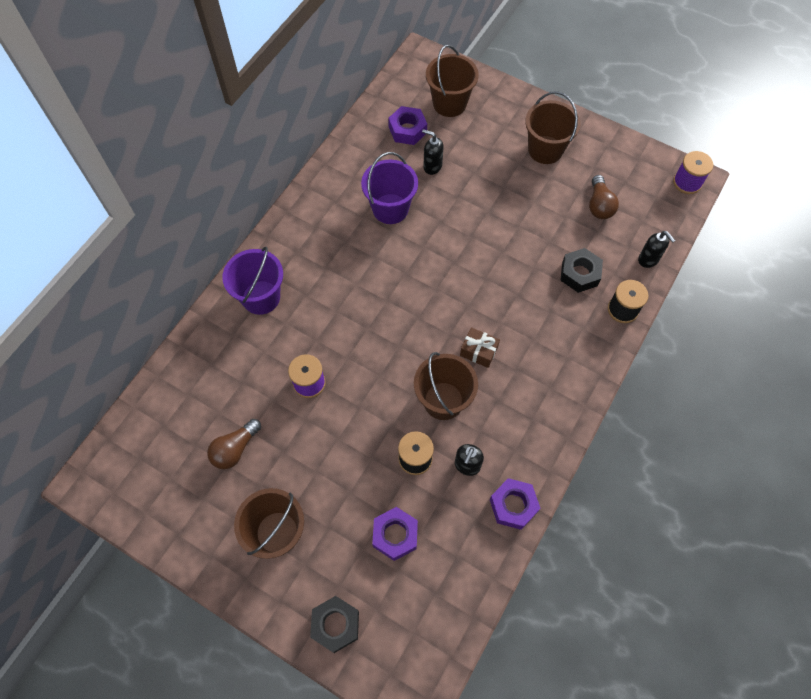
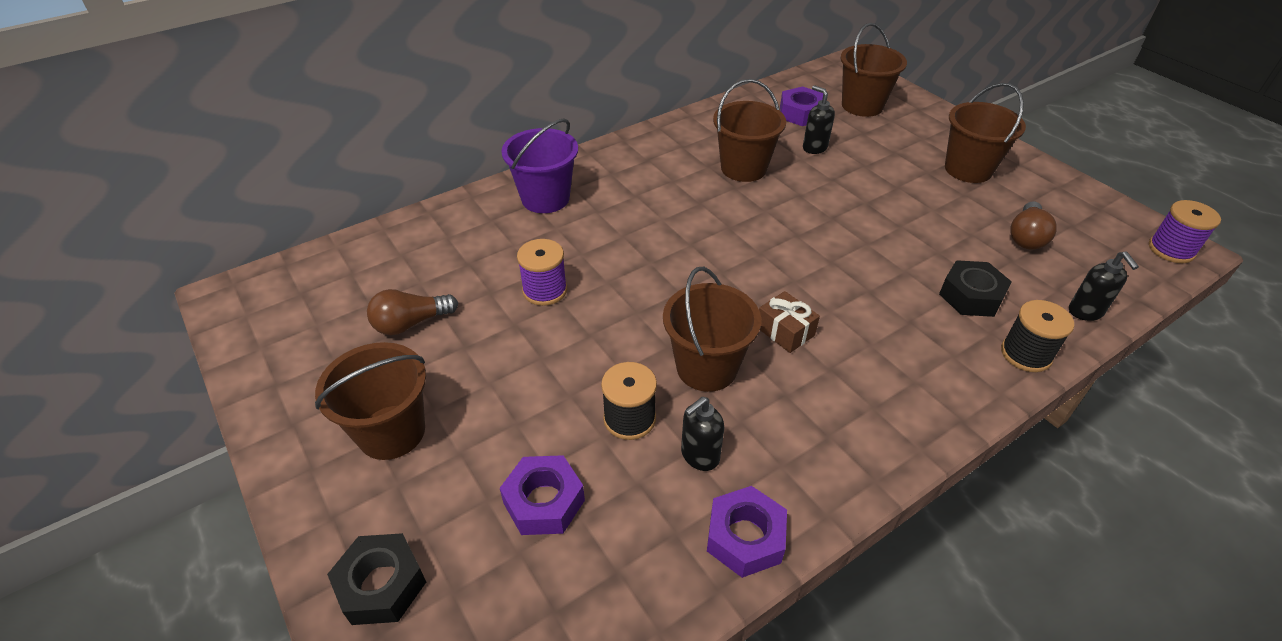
camera: 25 degrees right, 20 degrees down
purple bucket [361,152,418,224] -> brown bucket [713,79,786,182]

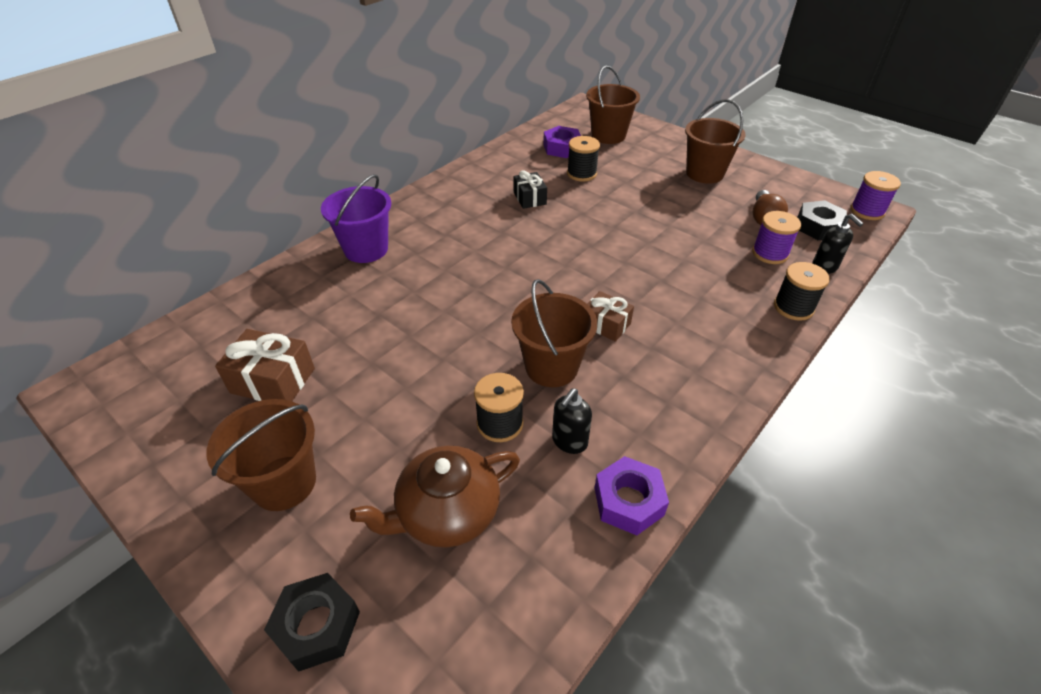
camera: 15 degrees left, 0 degrees up
brown light bulb [367,289,458,335] -> brown gift [215,329,315,401]
purple nut [500,455,585,535] -> brown teapot [350,446,520,548]
purple spool [517,239,567,306] -> purple spool moved to [752,211,801,264]
brown bucket [713,79,786,182] -> black gift [513,170,547,209]
black soap dispenser [803,85,835,154] -> black spool [567,136,600,181]
black nut [939,260,1012,317] -> black nut moved to [797,200,847,240]

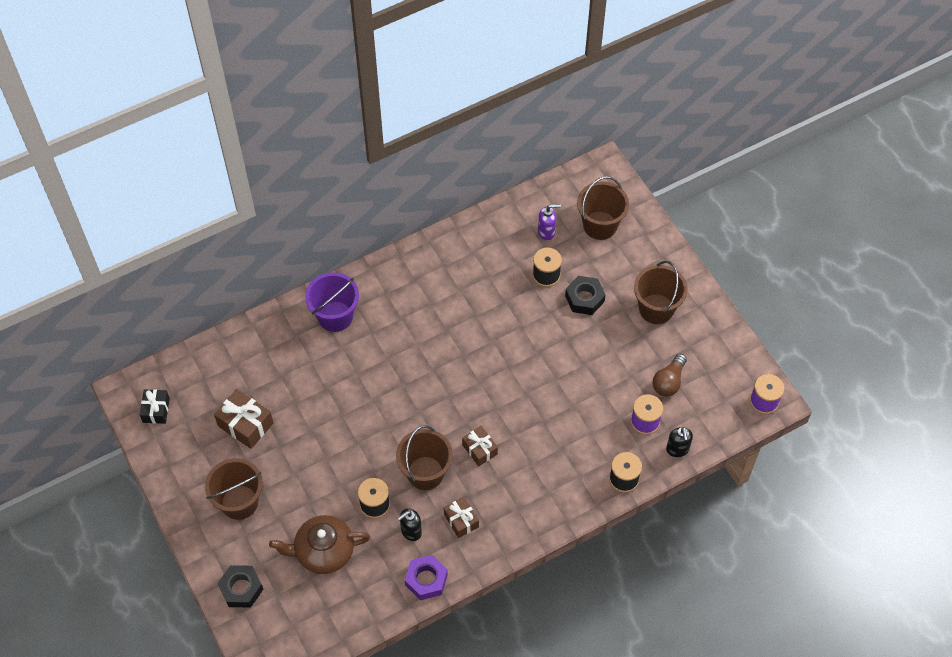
camera: 20 degrees right, 15 degrees up
black gift [513,170,547,209] -> black gift moved to [140,389,170,424]
purple nut [543,126,581,158] -> purple soap dispenser [538,204,561,240]
black nut [797,200,847,240] -> black nut moved to [565,276,605,315]
none -> brown gift [444,497,479,538]

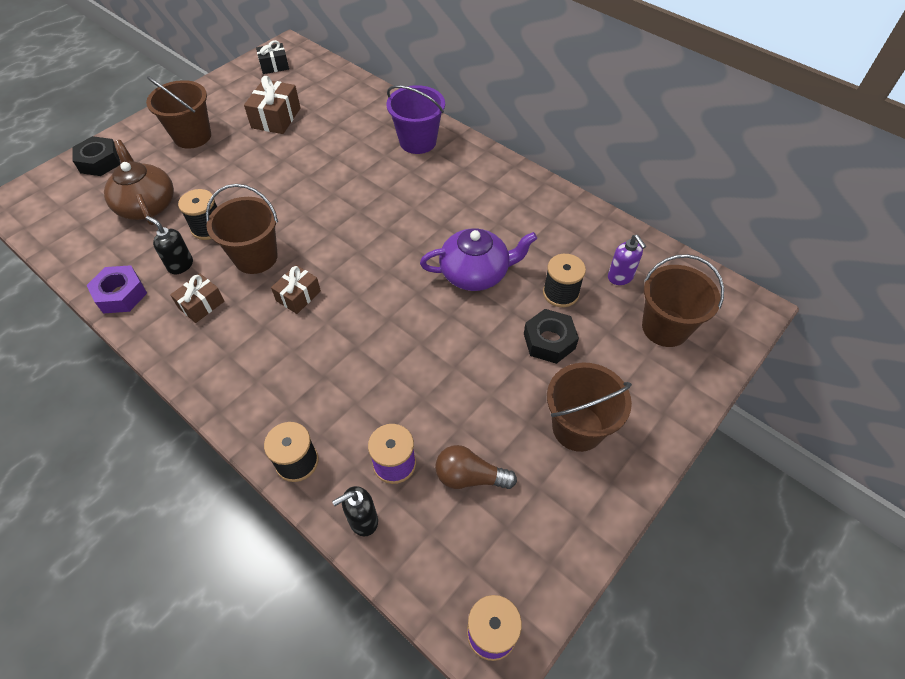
camera: 70 degrees right, 5 degrees down
none -> purple teapot [420,228,537,291]

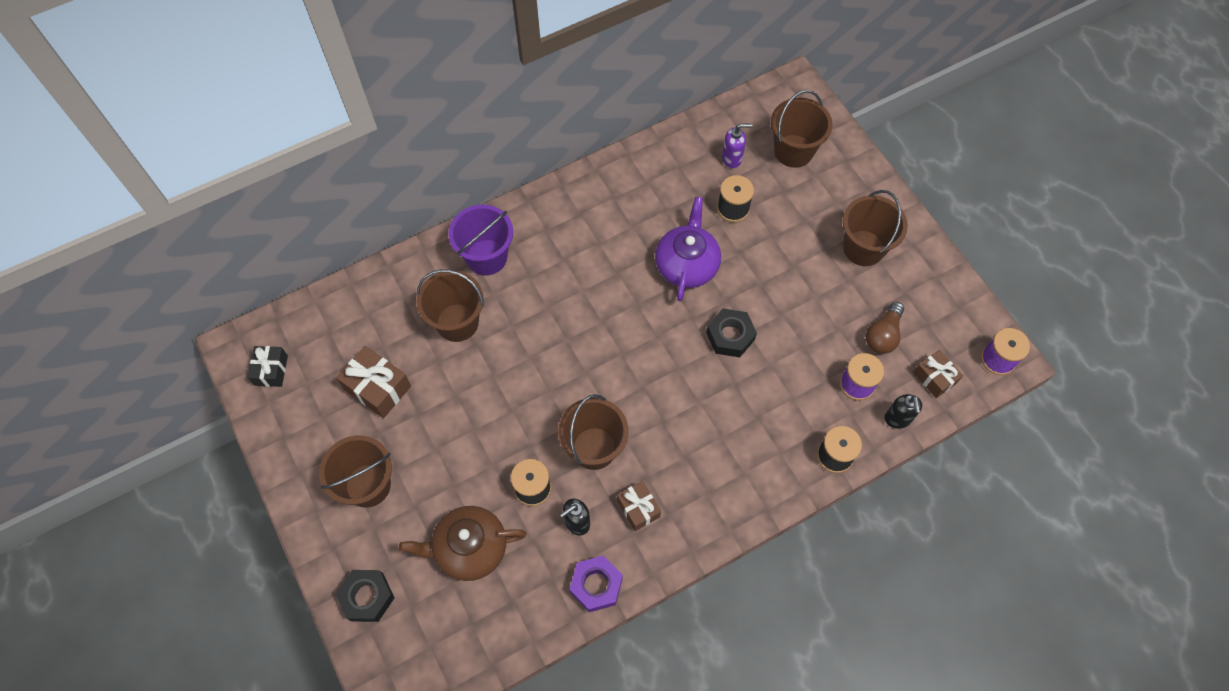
camera: 70 degrees left, 10 degrees up
brown gift [271,265,321,314] -> brown gift moved to [913,350,963,398]
black nut [524,309,579,364] -> black nut moved to [706,308,757,357]
none -> brown bucket [417,269,484,342]

